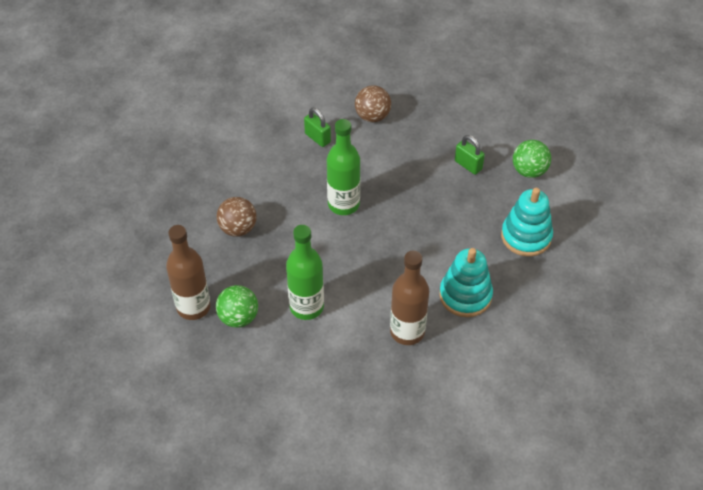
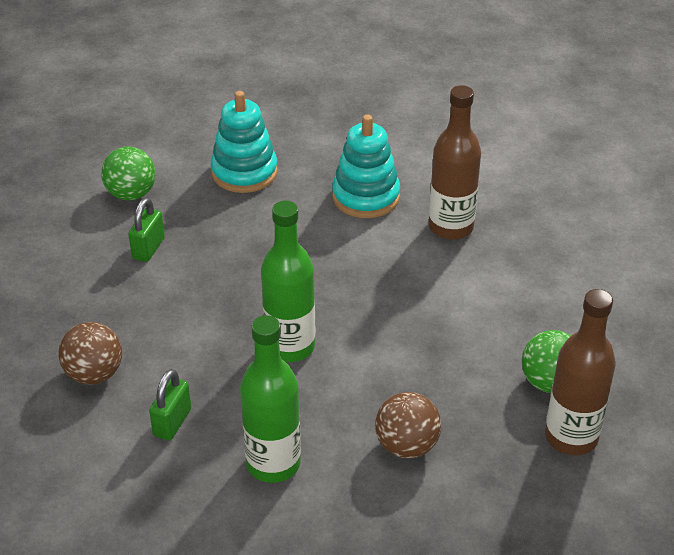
camera: 115 degrees left, 10 degrees down
green bottle [286,225,324,320] -> green bottle moved to [240,315,301,483]

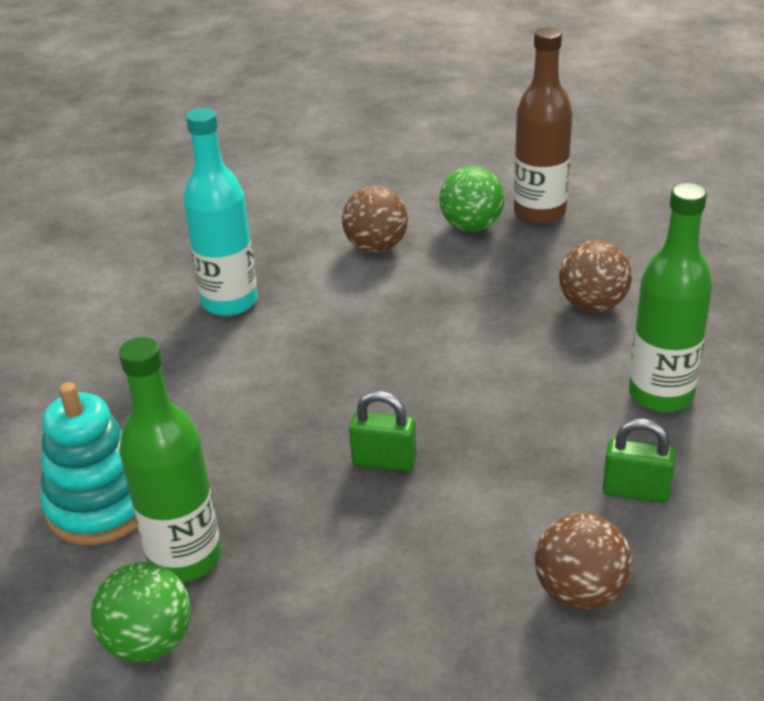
camera: 95 degrees left, 5 degrees down
green padlock [128,198,165,262] -> green padlock moved to [349,391,417,472]
green bottle [261,201,315,362] -> green bottle moved to [119,337,221,582]
turquoise stacking toy [332,115,400,218] -> none
brown bottle [429,85,481,240] -> turquoise bottle [183,108,258,316]
none -> brown ball [342,186,408,253]

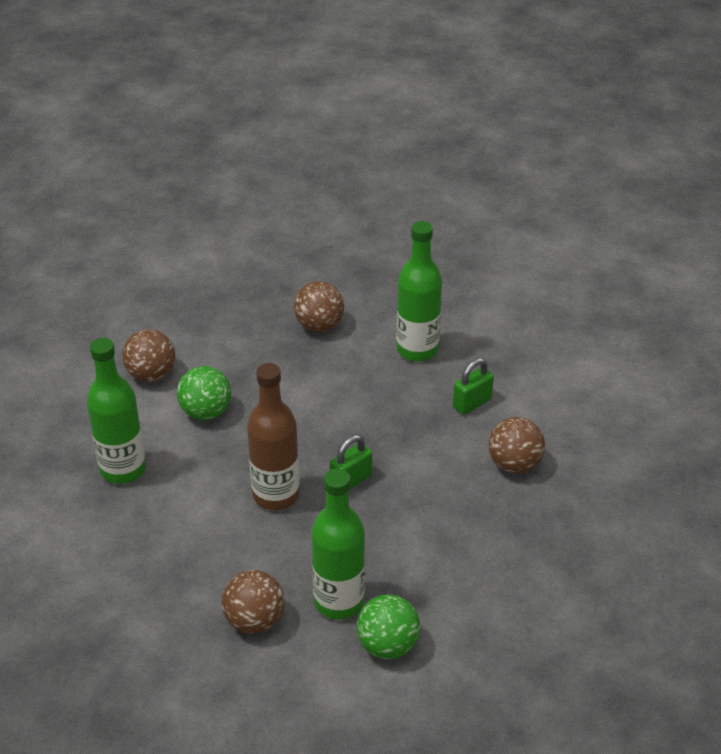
camera: 55 degrees left, 5 degrees up
turquoise stacking toy [40,382,137,545] -> brown ball [222,570,285,634]
turquoise bottle [183,108,258,316] -> green bottle [87,338,146,484]
green ball [439,166,504,232] -> green ball moved to [177,366,231,420]
brown bottle [514,27,572,224] -> brown bottle moved to [247,363,300,510]

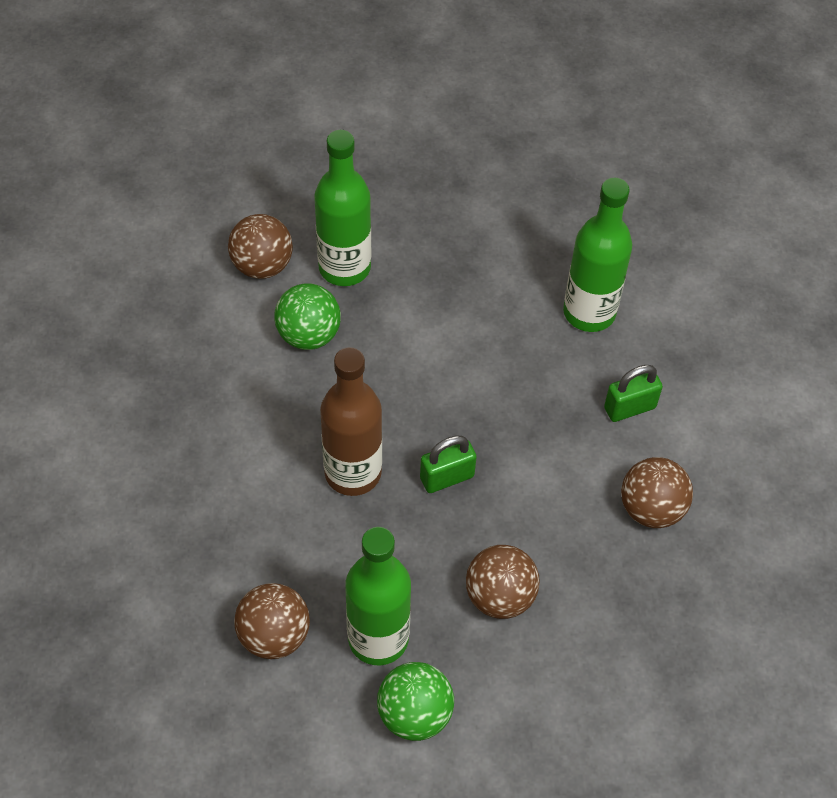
camera: 15 degrees right, 15 degrees up
green bottle [87,338,146,484] -> green bottle moved to [314,130,371,286]
brown ball [294,281,344,332] -> brown ball moved to [466,545,540,619]

